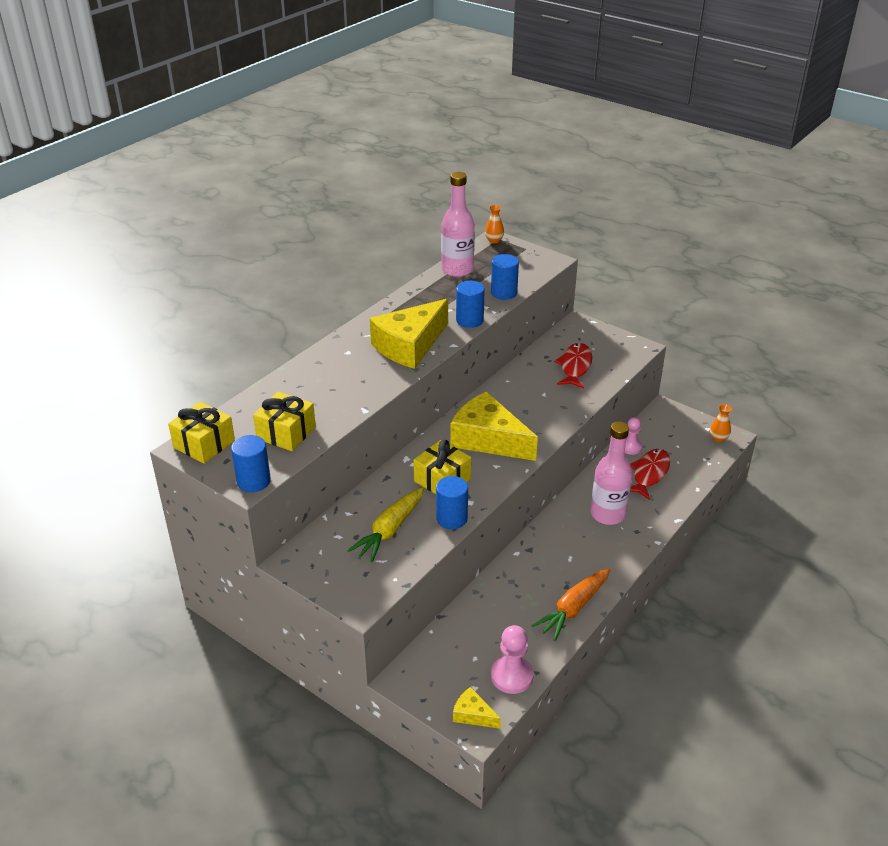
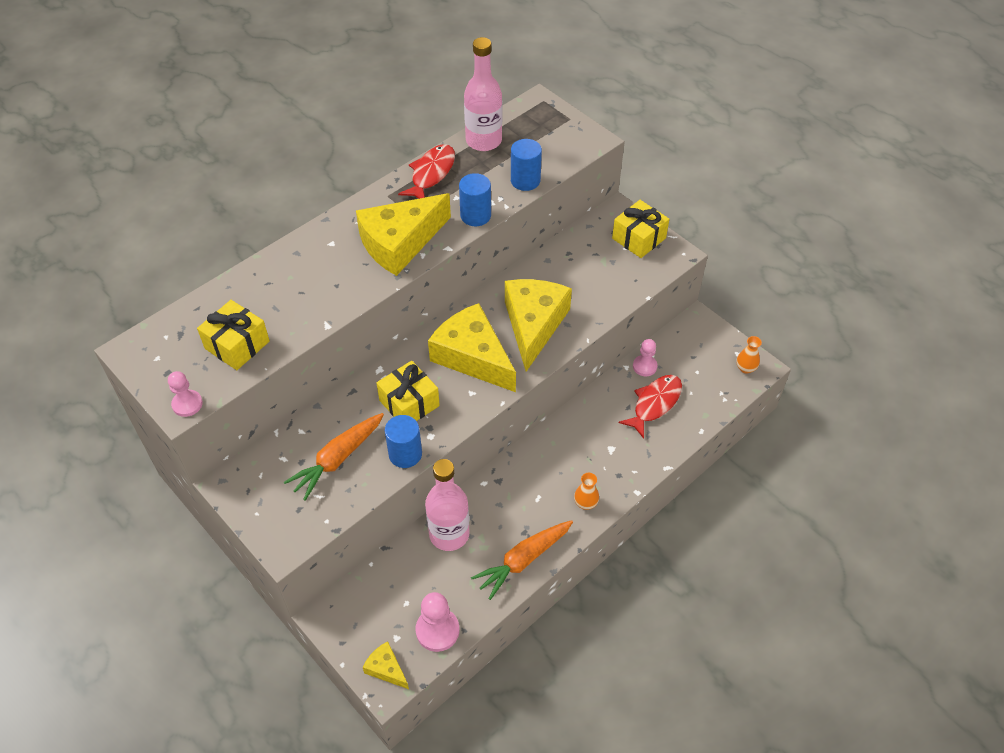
camera: 10 degrees right, 15 degrees up
yellow gift [168,401,235,464] -> yellow gift moved to [612,200,669,258]
blue cylinder [231,435,271,492] -> pink pawn [168,371,203,417]
yellow carrot [347,487,424,563] -> orange carrot [284,413,384,501]
orange vase [485,205,504,244] -> orange vase moved to [574,473,599,510]
red fish [554,343,592,389] -> red fish moved to [398,144,455,199]
pink bottle [591,422,632,525] -> pink bottle moved to [425,459,470,551]
none -> yellow cheese [505,279,572,372]

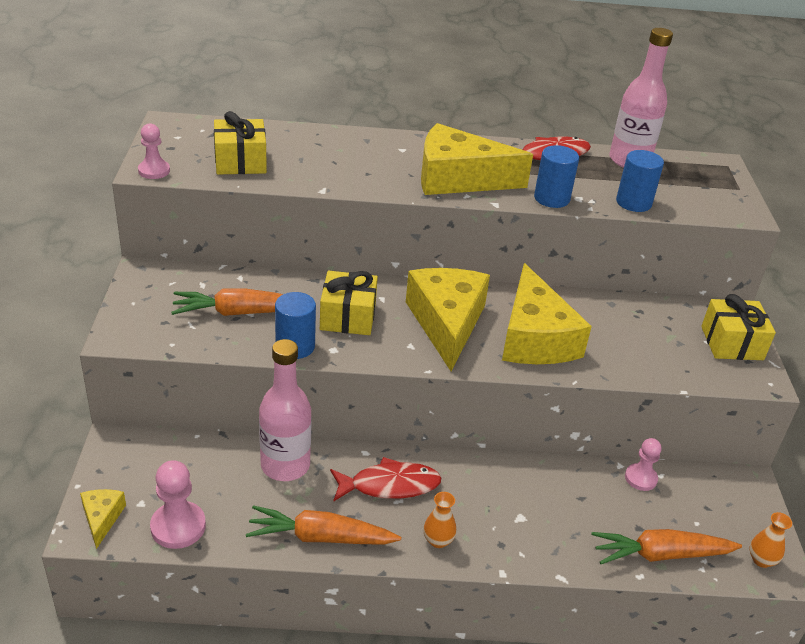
camera: 40 degrees right, 15 degrees down
yellow cheese [505,279,572,372] -> yellow cheese turned 120 degrees clockwise [502,263,592,364]
red fish [619,375,682,439] -> red fish moved to [330,457,442,502]
none -> orange carrot [591,529,742,564]

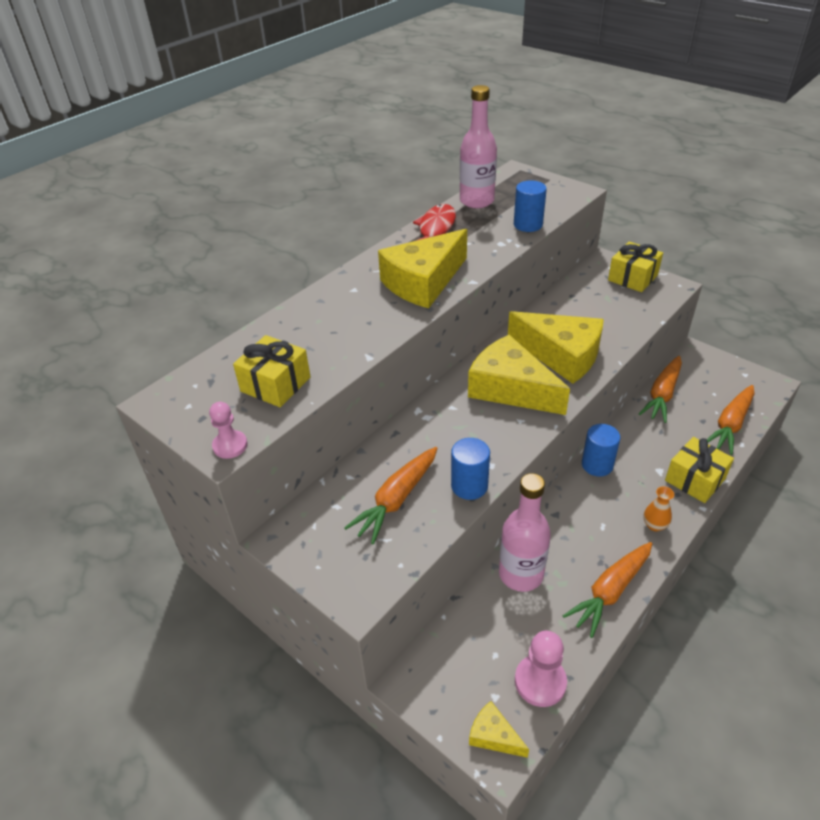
camera: 45 degrees left, 5 degrees up
yellow gift [320,271,378,335] -> yellow gift moved to [665,437,734,503]
red fish [330,457,442,502] -> none
blue cylinder [534,145,579,208] -> blue cylinder moved to [582,424,620,477]
pink pawn [625,438,662,491] -> orange carrot [639,356,682,423]
orange vase [749,512,792,568] -> none

